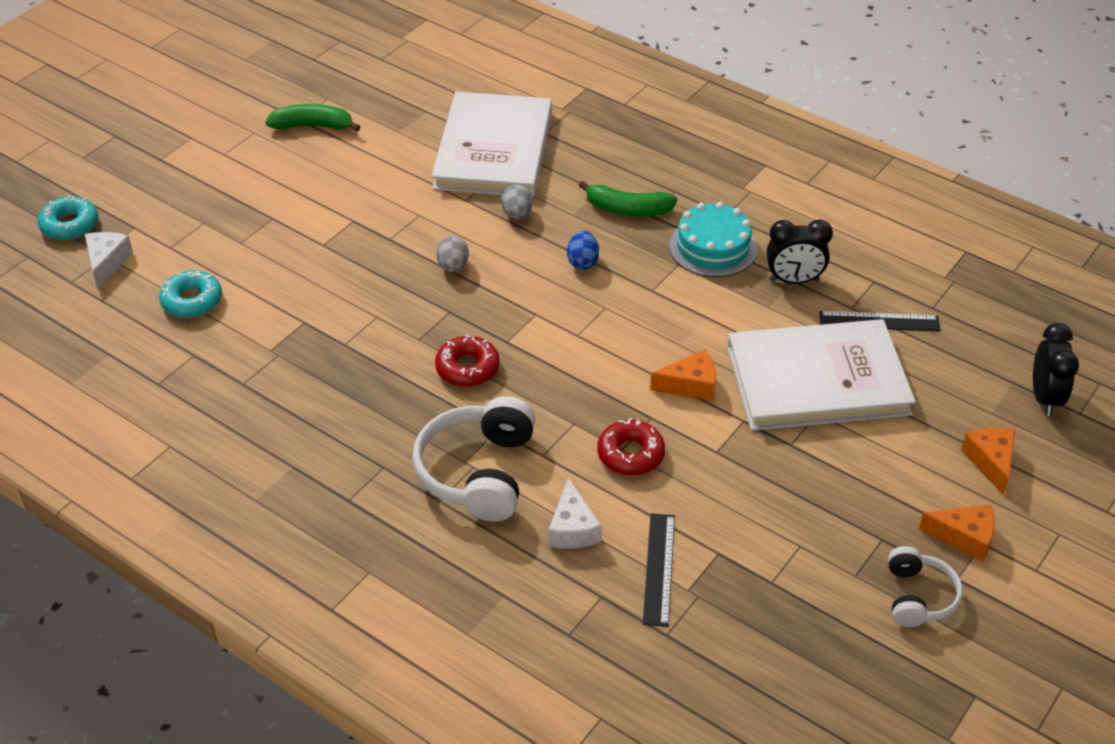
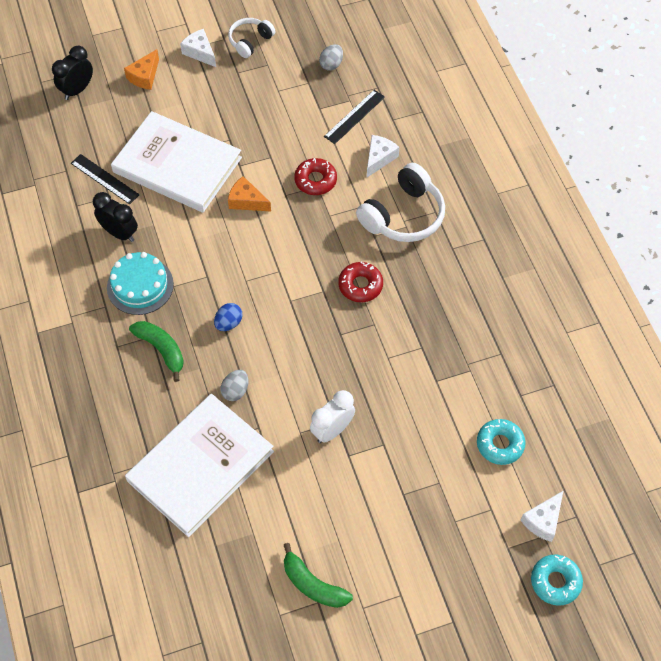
camera: 145 degrees left, 15 degrees up
grey egg [436,236,469,273] -> grey egg moved to [319,44,343,71]
orange cheese [919,505,995,562] -> white cheese [180,29,216,67]
none -> white clock [310,390,355,443]

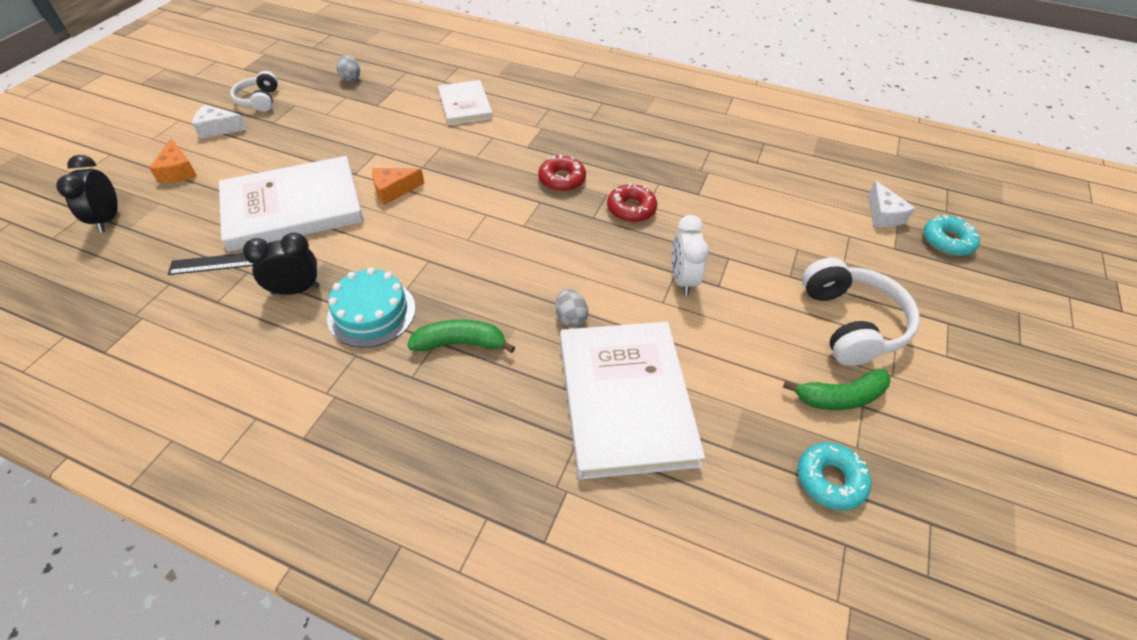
camera: 50 degrees left, 10 degrees down
blue egg [214,303,242,331] -> none
red donut [294,158,337,195] -> red donut moved to [607,183,657,222]
black ruler [324,90,385,144] -> none
white headphones [356,163,445,242] -> white headphones moved to [802,258,920,366]
white cheese [367,135,399,177] -> white book [438,80,493,125]
turquoise donut [477,419,525,465] -> turquoise donut moved to [798,442,871,510]

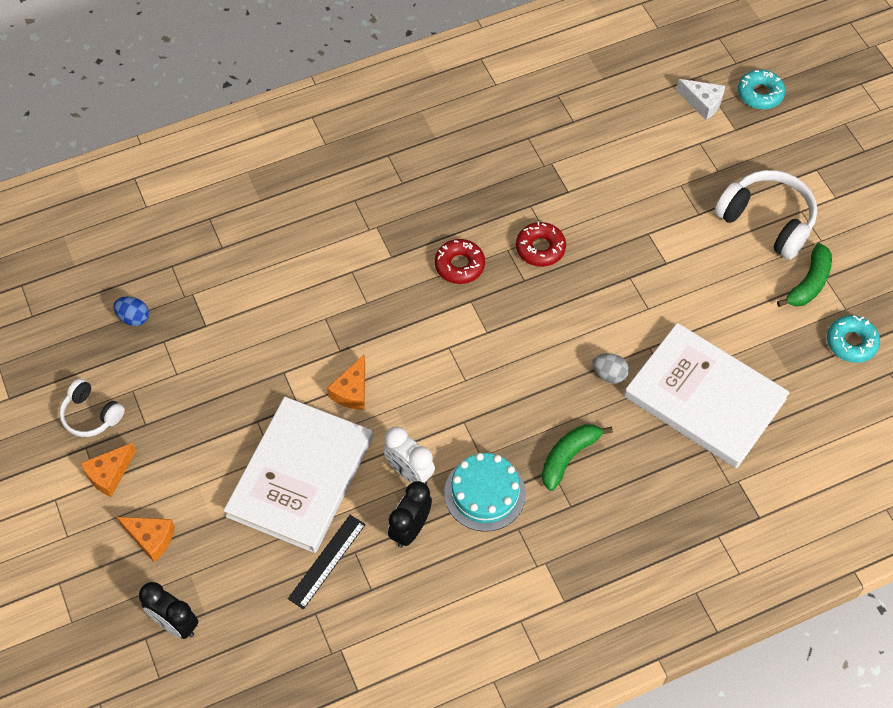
camera: 45 degrees left, 10 degrees up
white cheese [192,105,247,139] -> orange cheese [81,443,136,497]
grey egg [337,55,360,82] -> blue egg [114,297,149,326]
white book [438,80,493,125] -> none
white clock [672,215,709,295] -> white clock moved to [383,427,435,485]

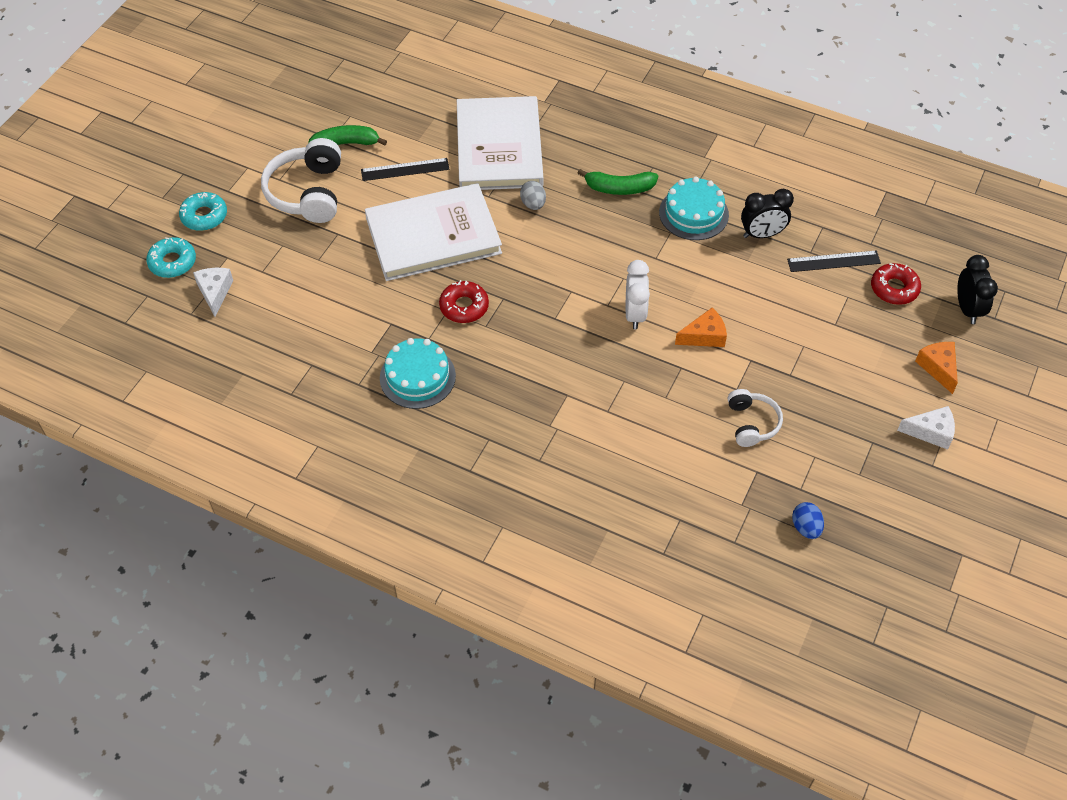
camera: 130 degrees left, 5 degrees down
white headphones [59,379,125,437] -> white headphones moved to [728,389,783,447]
orange cheese [81,443,136,497] -> white cheese [897,406,955,450]
white book [224,397,373,553] -> white book moved to [365,183,502,281]
white clock [383,427,435,485] -> white clock moved to [626,260,650,330]
red donut [435,239,485,284] -> red donut moved to [871,263,921,305]
turquoise donut [827,315,880,363] -> turquoise donut moved to [179,192,227,231]
none -> black ruler [361,158,449,181]
none -> turquoise cake [380,338,456,409]

